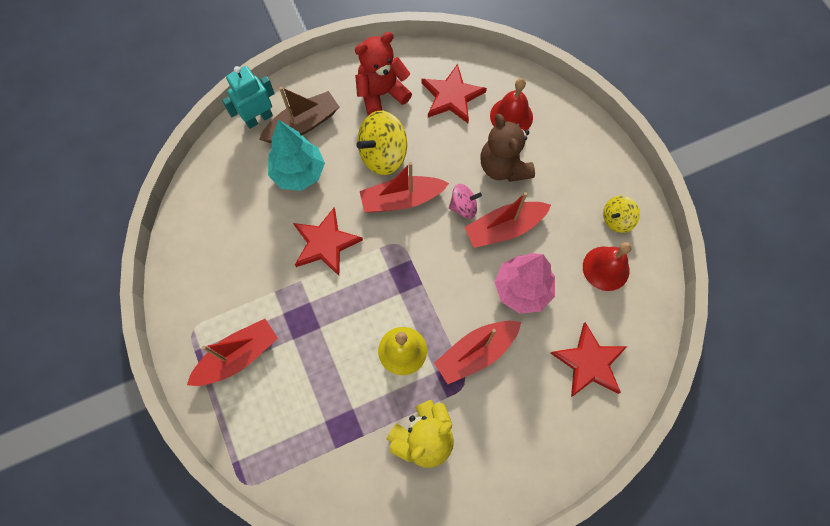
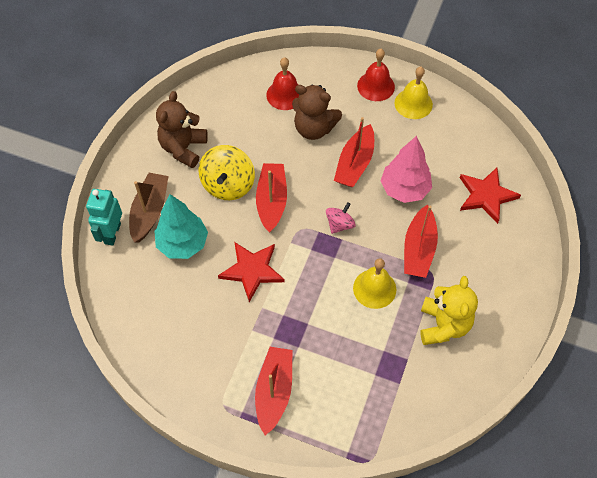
camera: 45 degrees left, 10 degrees down
red teddy bear [355,32,412,115] -> brown teddy bear [156,91,208,168]
red boat [360,162,449,212] -> red boat turned 150 degrees clockwise [256,163,287,232]
red star [422,64,487,123] -> none
pink spinning top [449,184,482,219] -> pink spinning top moved to [326,202,356,234]
red bell [583,242,632,291] -> red bell moved to [357,49,395,101]
yellow spinning top [603,195,640,233] -> yellow bell [395,67,433,119]

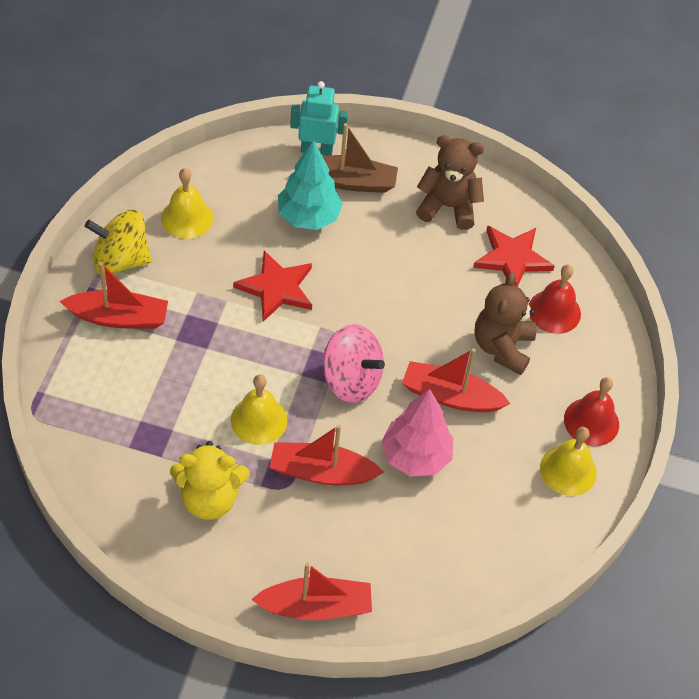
camera: 80 degrees right, 5 degrees down
yellow spinning top [199,145,255,200] -> yellow spinning top moved to [85,209,152,276]
red boat [256,163,287,232] -> red boat moved to [251,563,372,620]
pink spinning top [326,202,356,234] -> pink spinning top [323,324,385,403], size x1.73
red star [460,168,521,224] -> red star moved to [473,225,555,287]
none -> yellow bell [161,168,213,239]

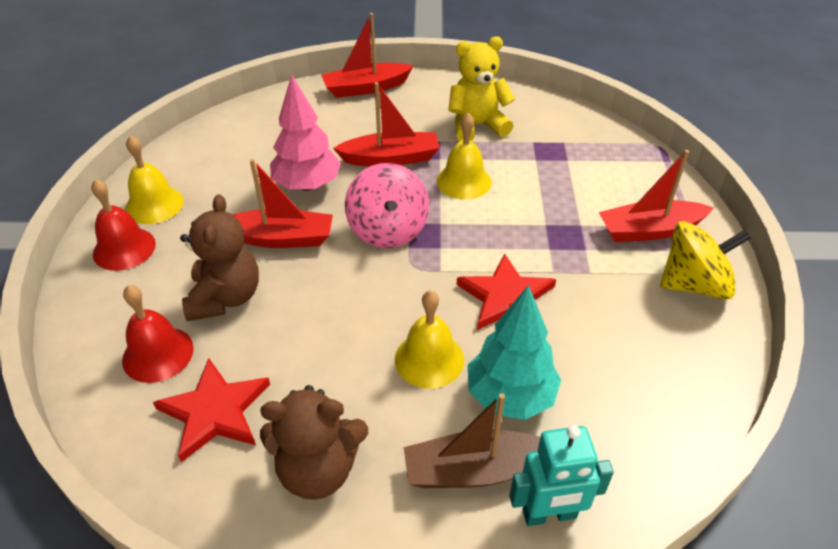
camera: 170 degrees right, 10 degrees down
yellow bell [161,168,213,239] -> yellow bell moved to [395,290,464,389]
pink spinning top [323,324,385,403] -> pink spinning top turned 120 degrees counterclockwise [345,163,429,248]

